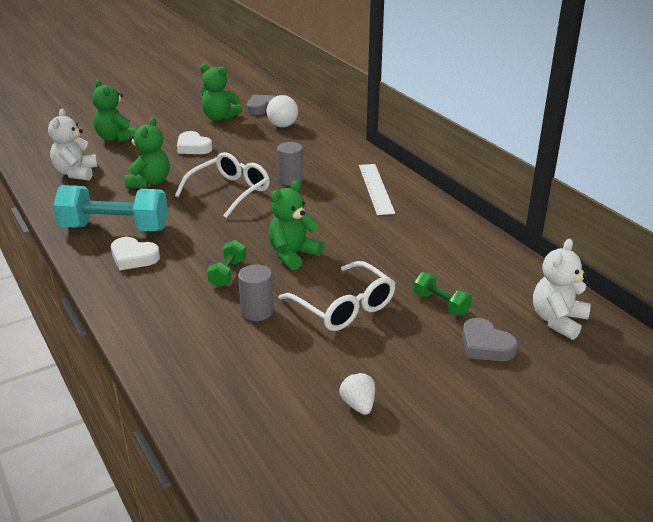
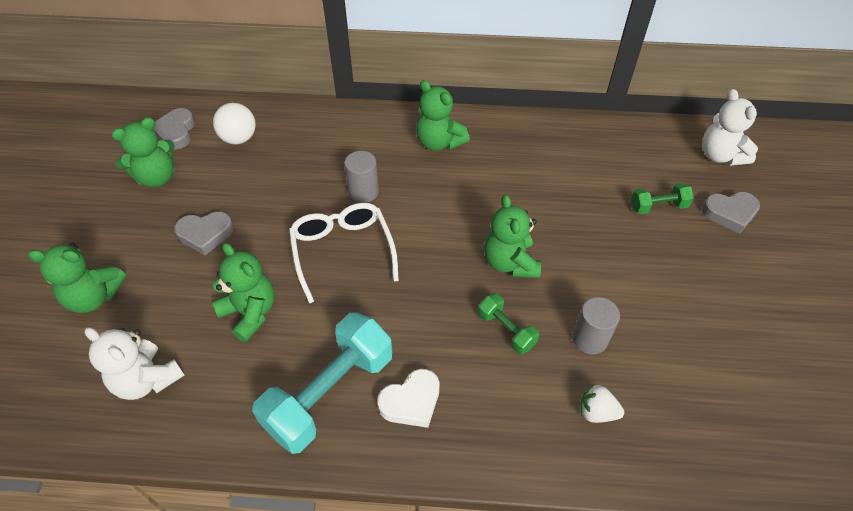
camera: 55 degrees left, 20 degrees up
white heart [177,131,213,154] -> grey heart [174,211,234,255]
white glasses [278,261,395,331] -> none
white strawberry [339,372,375,415] -> white strawberry moved to [580,384,624,423]
white ruler [359,164,395,215] -> green teddy bear [416,80,470,151]

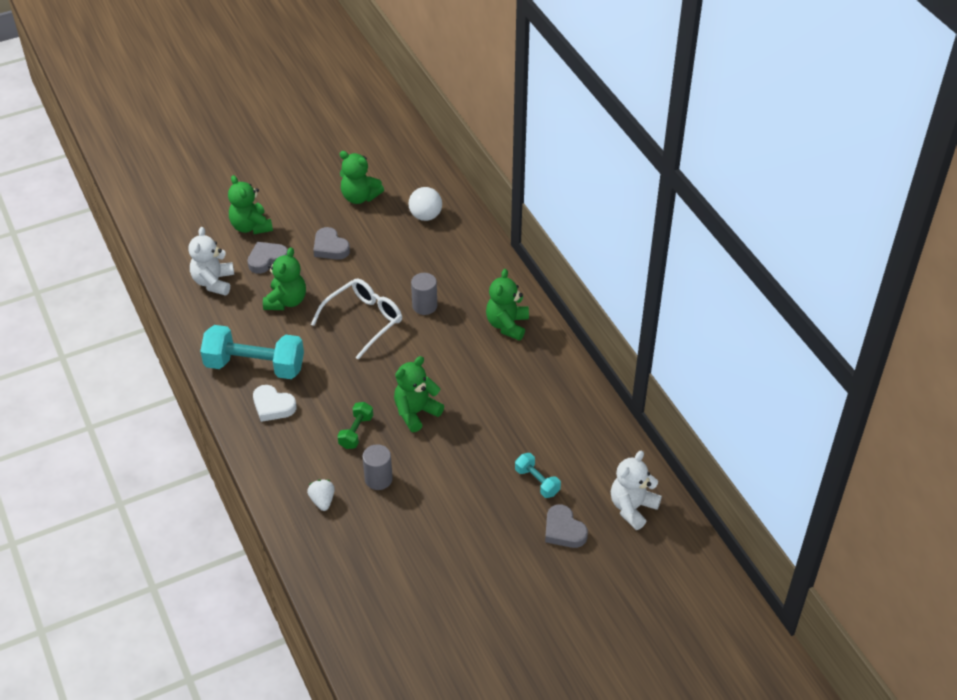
camera: 60 degrees right, 5 degrees down
grey heart [153,108,195,149] -> grey heart moved to [247,242,288,274]
green dumbbell [631,183,694,214] -> turquoise dumbbell [515,453,561,498]

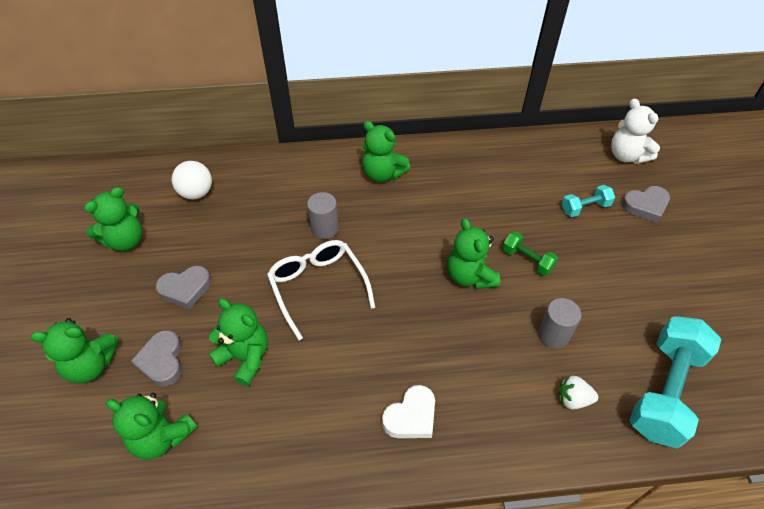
camera: 70 degrees left, 5 degrees up
white teddy bear [188,227,234,296] -> green teddy bear [106,393,198,459]
turquoise dumbbell [200,325,304,379] -> turquoise dumbbell moved to [629,316,721,448]
green dumbbell [337,402,373,449] -> green dumbbell moved to [502,231,558,276]

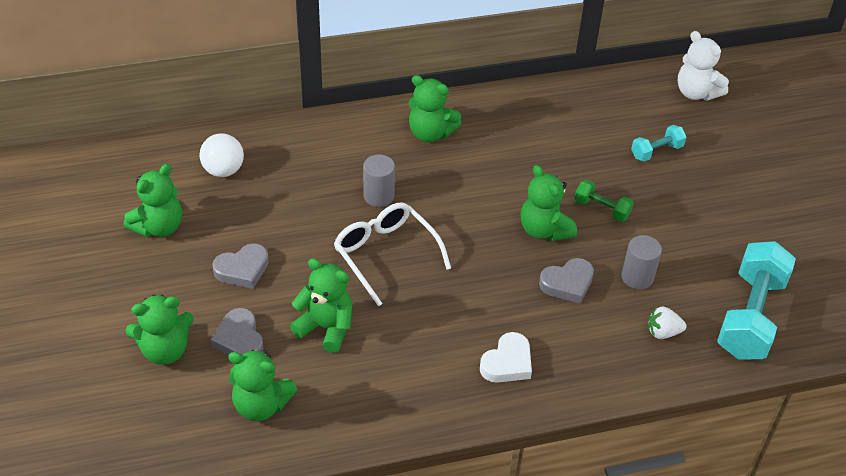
camera: 10 degrees left, 5 degrees down
grey heart [622,186,670,223] -> grey heart moved to [539,258,594,304]

